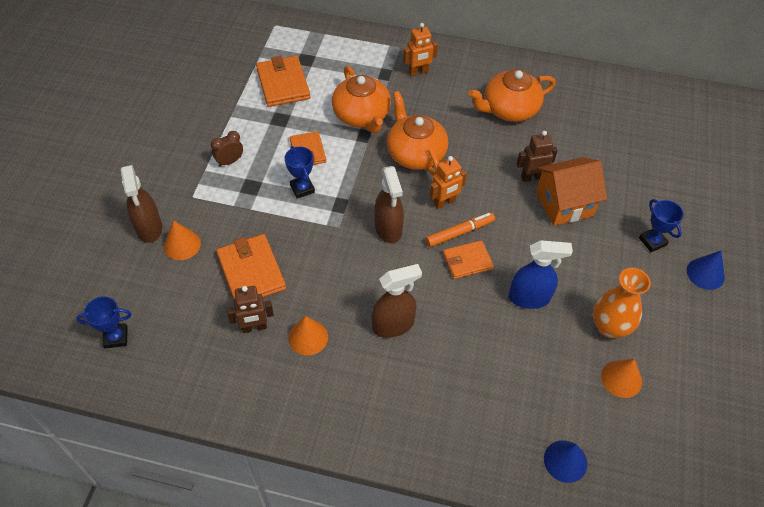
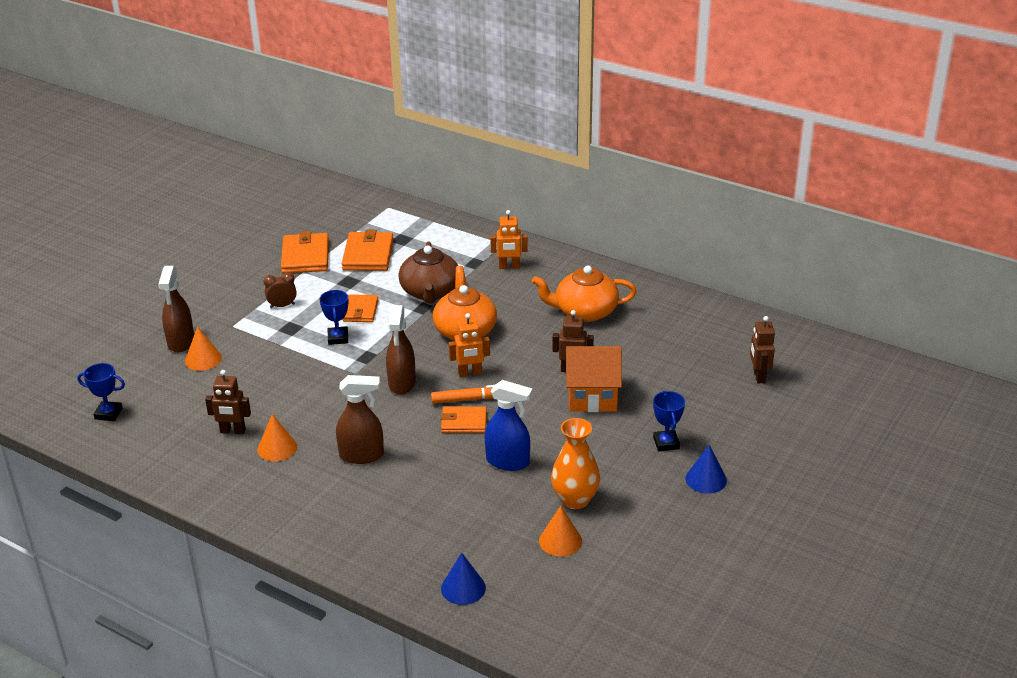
camera: 20 degrees right, 20 degrees down
orange wallet [216,234,286,299] -> orange wallet moved to [281,231,329,274]
orange teapot [332,65,391,134] -> brown teapot [398,241,458,304]
none -> brown robot [750,316,775,383]

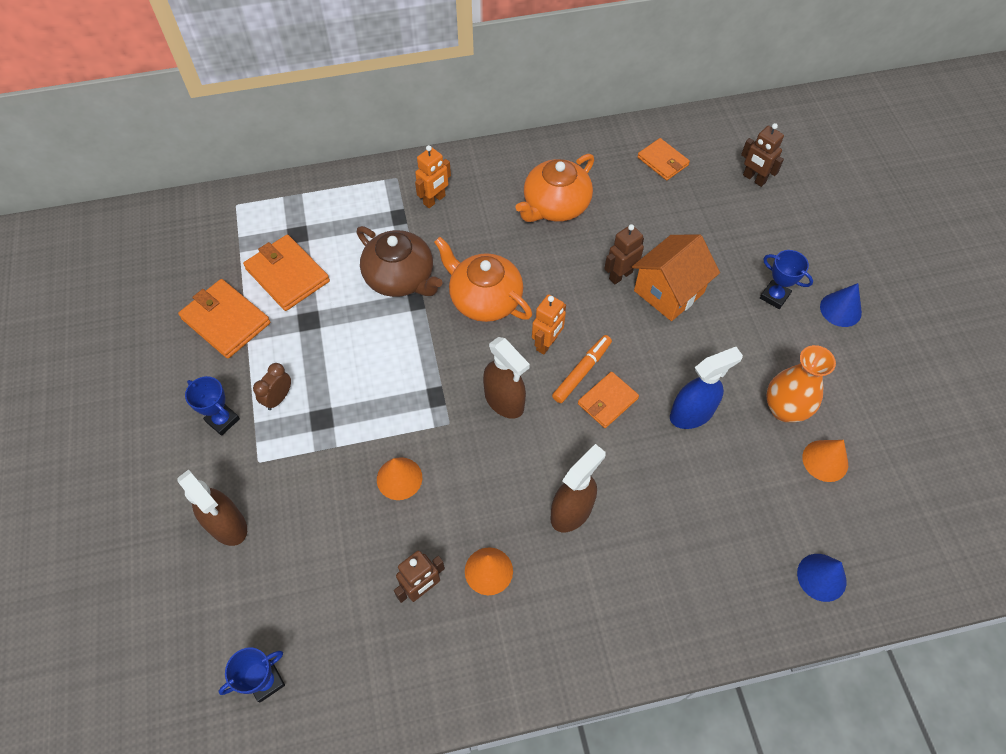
camera: 45 degrees left, 25 degrees up
orange cone [185,326,222,371] -> orange cone moved to [377,457,422,500]
blue trophy [320,290,349,345] -> blue trophy moved to [185,376,240,436]
orange wallet [343,294,379,322] -> orange wallet moved to [637,138,690,180]

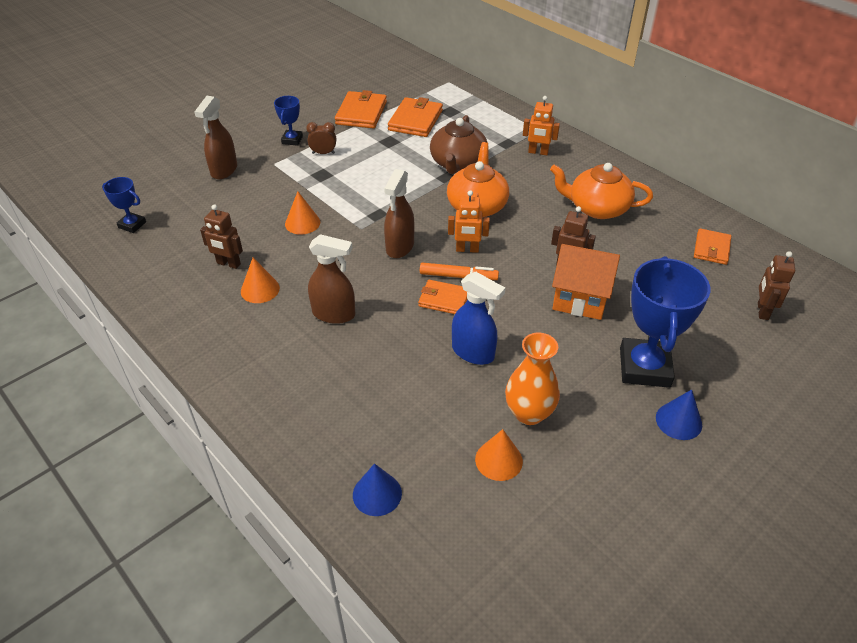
camera: 60 degrees right, 15 degrees down
blue trophy [760,250,813,309] -> blue trophy [620,256,710,388], size x1.99

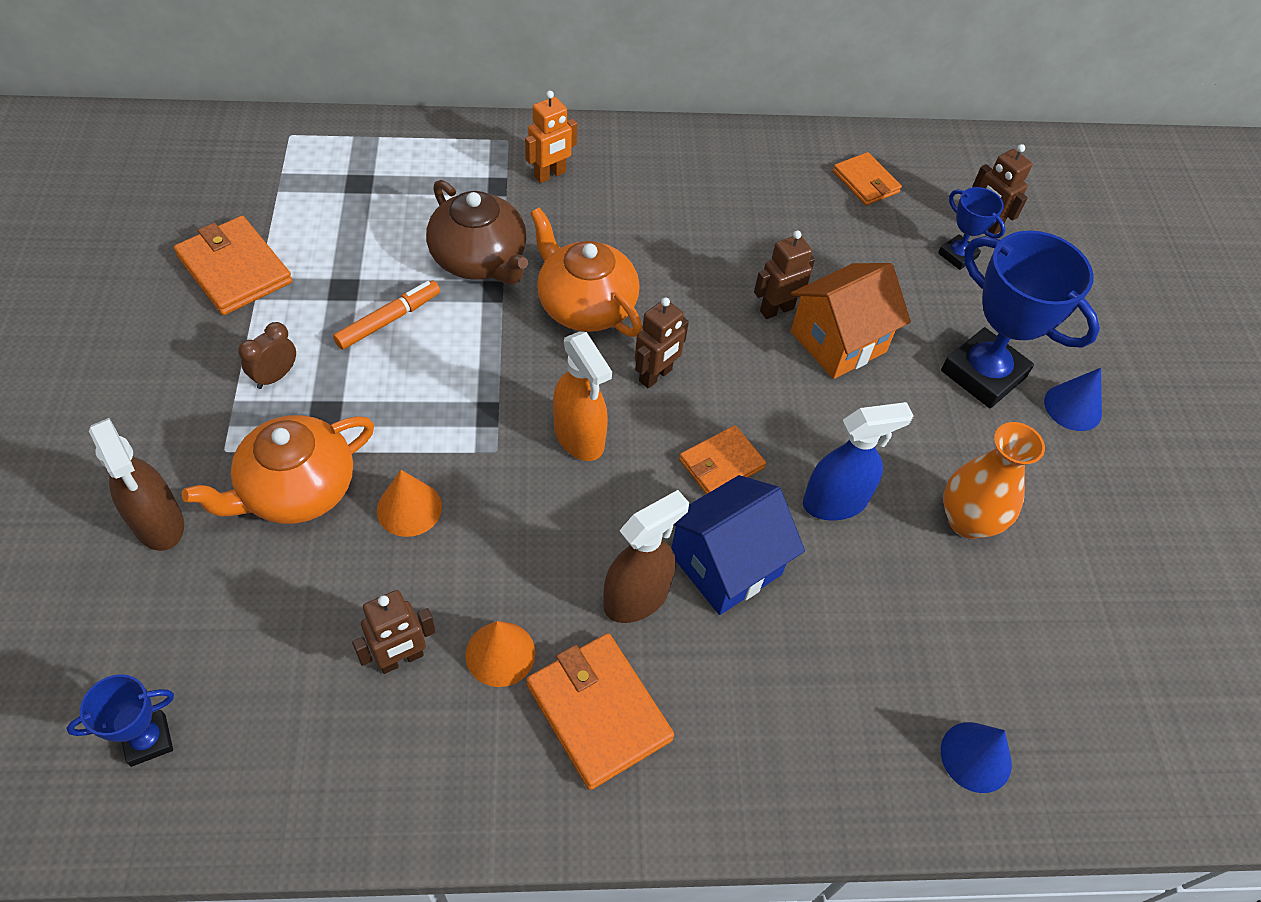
camera: 55 degrees left, 10 degrees up
blue trophy [274,96,303,146] -> blue trophy moved to [938,187,1005,270]
brown spray bottle [384,169,414,258] -> orange spray bottle [553,332,612,461]
orange wallet [388,97,443,137] -> orange wallet moved to [527,633,674,790]
orange marker [420,263,499,280] -> orange marker moved to [333,280,440,350]
orange robot [448,190,490,253] -> brown robot [635,297,689,388]
orange cone [475,429,523,481] -> none
orange teapot [550,163,653,219] -> orange teapot moved to [182,415,374,524]
none -> blue house [671,475,805,615]

